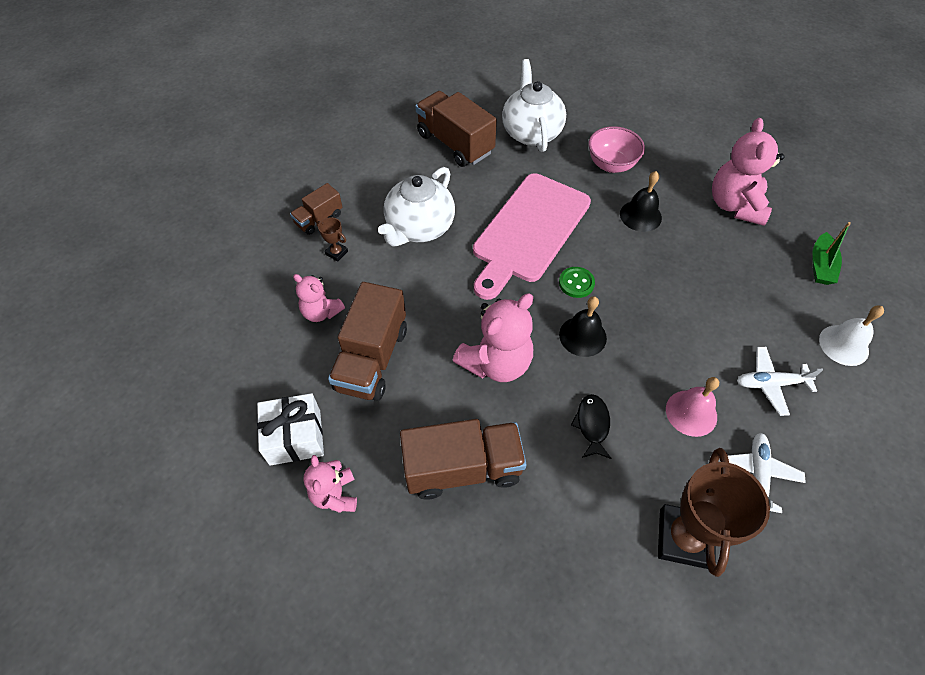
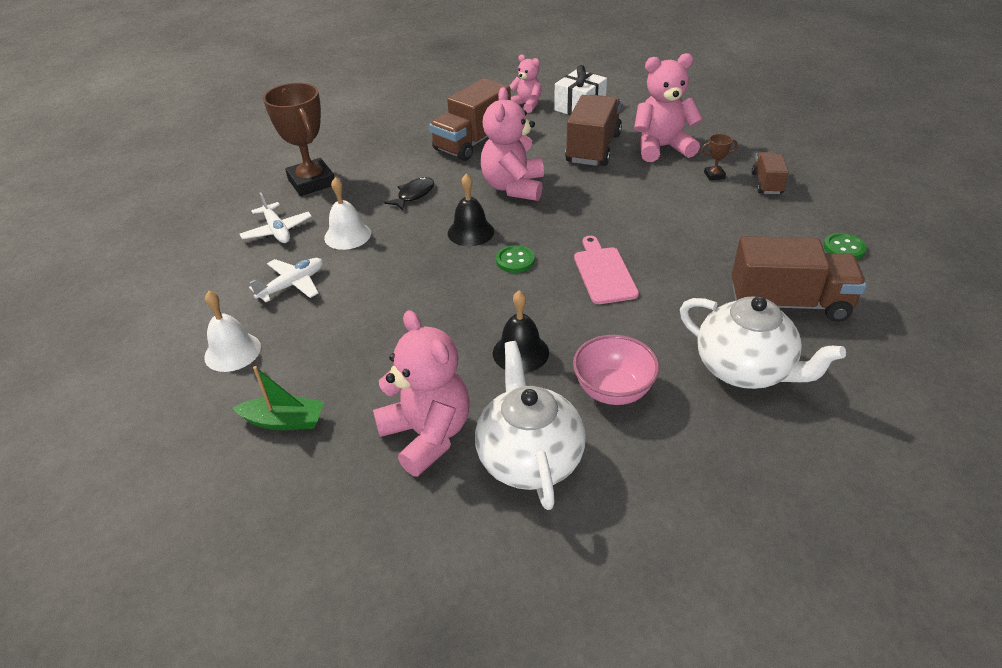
camera: 140 degrees right, 15 degrees down
pink teddy bear [293,274,345,322] -> pink teddy bear [634,53,703,162], size x1.71
brown truck [328,282,407,401] -> brown truck turned 45 degrees clockwise [565,95,622,166]
white teapot [378,167,455,246] -> white teapot moved to [475,341,586,510]
pink cutting board [473,173,591,300] -> pink cutting board [574,236,639,304], size x0.53
black fish [571,394,612,459] -> black fish turned 105 degrees counterclockwise [384,177,434,211]
pink bell [666,377,719,437] -> white bell [324,177,371,250]
green boat [812,222,851,285] -> green boat turned 120 degrees clockwise [233,366,324,430]
none -> green button [824,233,867,259]

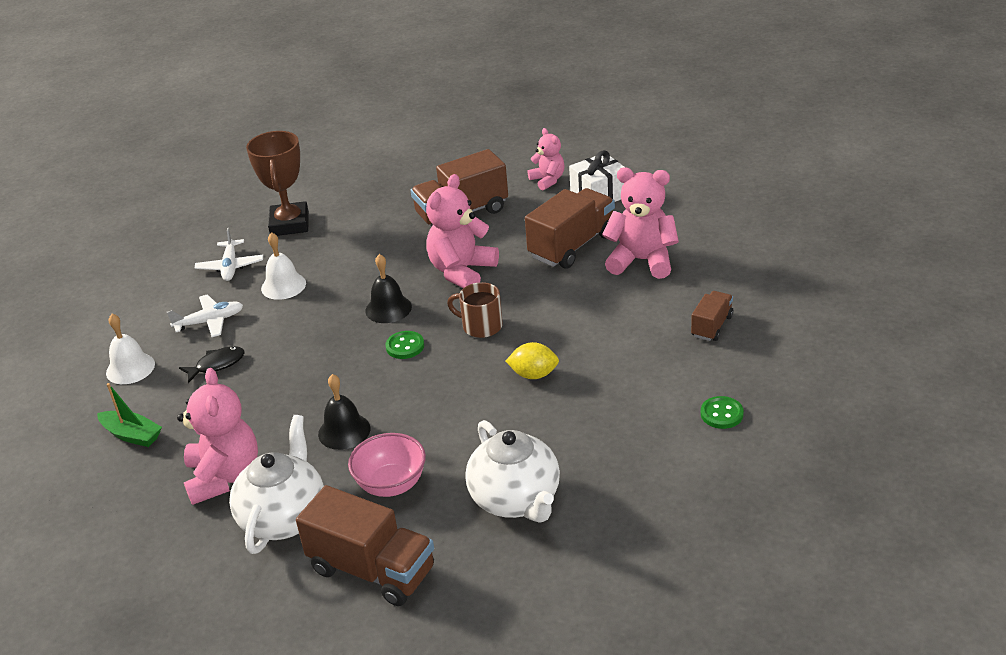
camera: 25 degrees right, 5 degrees down
black fish [384,177,434,211] -> black fish moved to [179,346,245,383]
pink cutting board [574,236,639,304] -> none
brown trophy [701,134,738,180] -> none
brown truck [732,236,867,322] -> brown truck moved to [296,485,434,606]
none -> brown mug [447,282,503,338]
none -> yellow lemon [506,342,559,379]

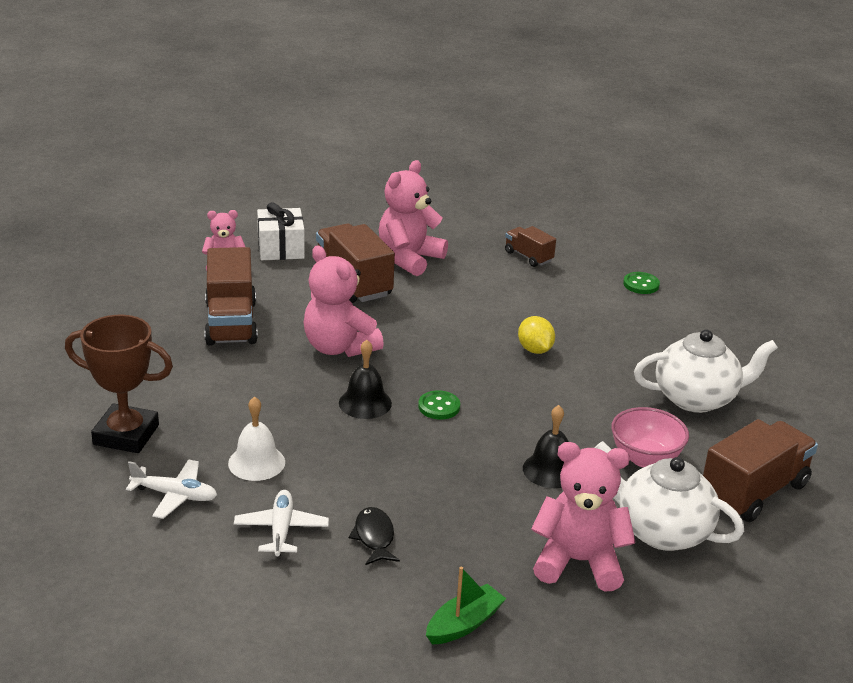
camera: 75 degrees left, 5 degrees down
white bell [106,314,155,384] -> none
brown mug [447,282,503,338] -> none
yellow lemon [506,342,559,379] -> yellow lemon turned 45 degrees counterclockwise [518,316,555,354]

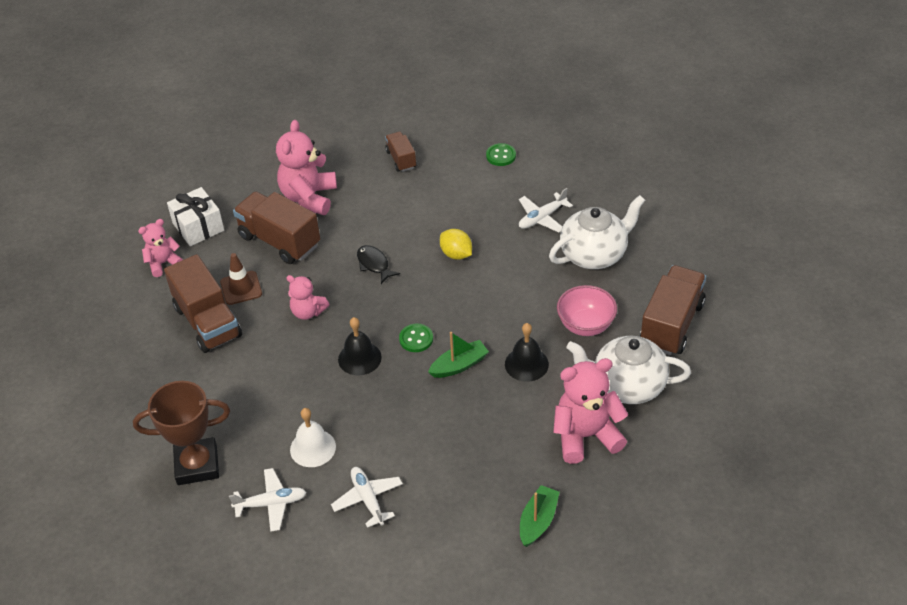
camera: 20 degrees left, 15 degrees up
pink teddy bear [303,246,384,357] -> pink teddy bear [286,275,330,320], size x0.58
black fish [349,507,400,565] -> black fish moved to [357,245,400,284]
brown truck [505,226,556,267] -> brown truck turned 45 degrees clockwise [385,132,416,172]
none -> brown traffic cone [220,253,262,305]
none -> green boat [428,332,489,378]
none -> white plane [519,188,573,233]

